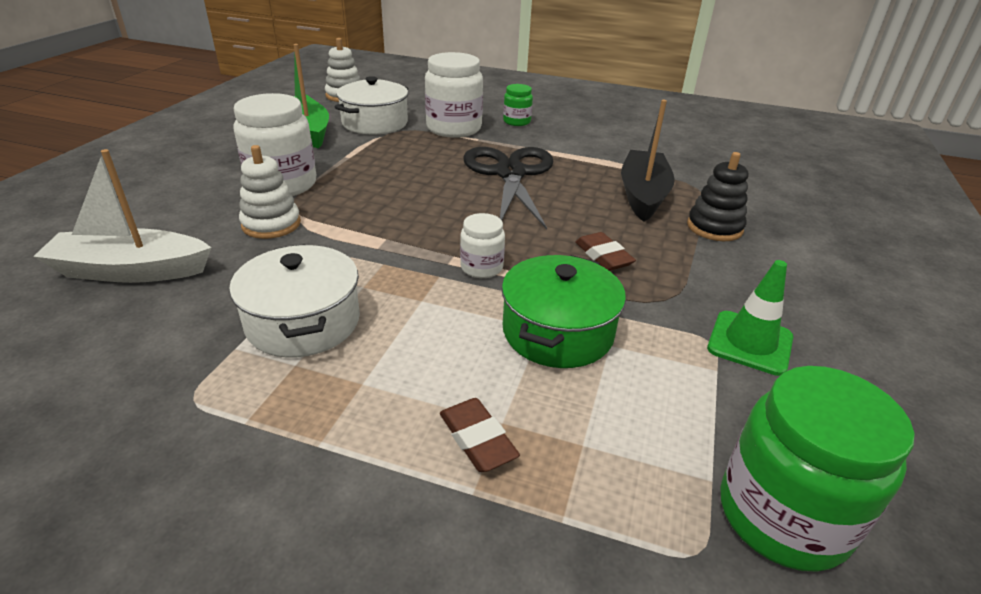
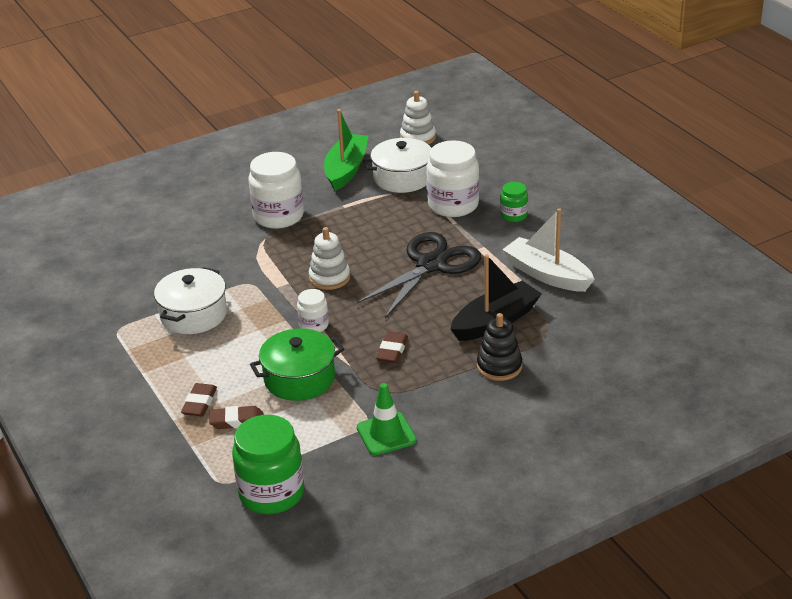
camera: 45 degrees right, 0 degrees up
white boat [33,149,211,283] -> white boat moved to [502,208,595,292]
white stacking toy [239,145,301,239] -> white stacking toy moved to [309,227,350,290]
none -> brown eraser [209,406,264,429]

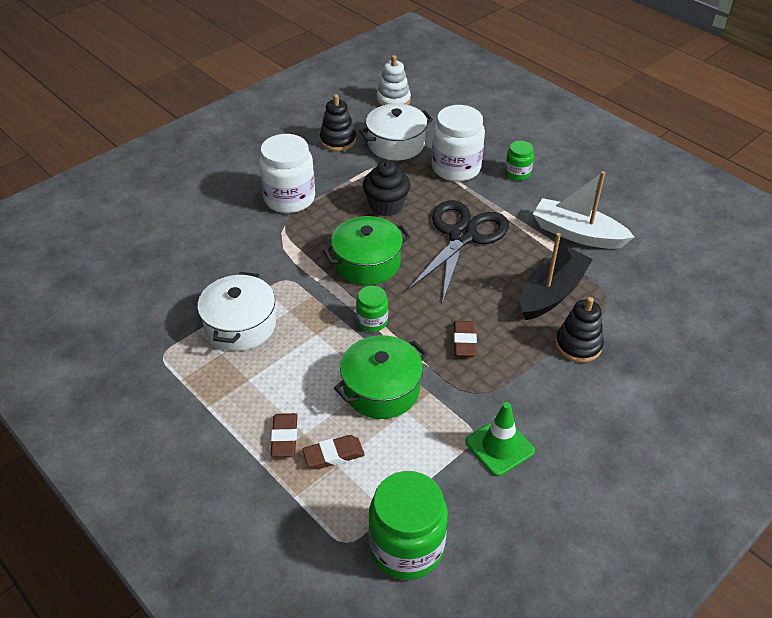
camera: 15 degrees left, 10 degrees up
white jar [297,289,329,332] -> green jar [356,286,388,332]
white stacking toy [309,227,350,290] -> green pot [323,216,410,285]
green boat [324,109,368,191] -> black stacking toy [320,94,356,151]
none -> black cupcake [363,161,411,216]

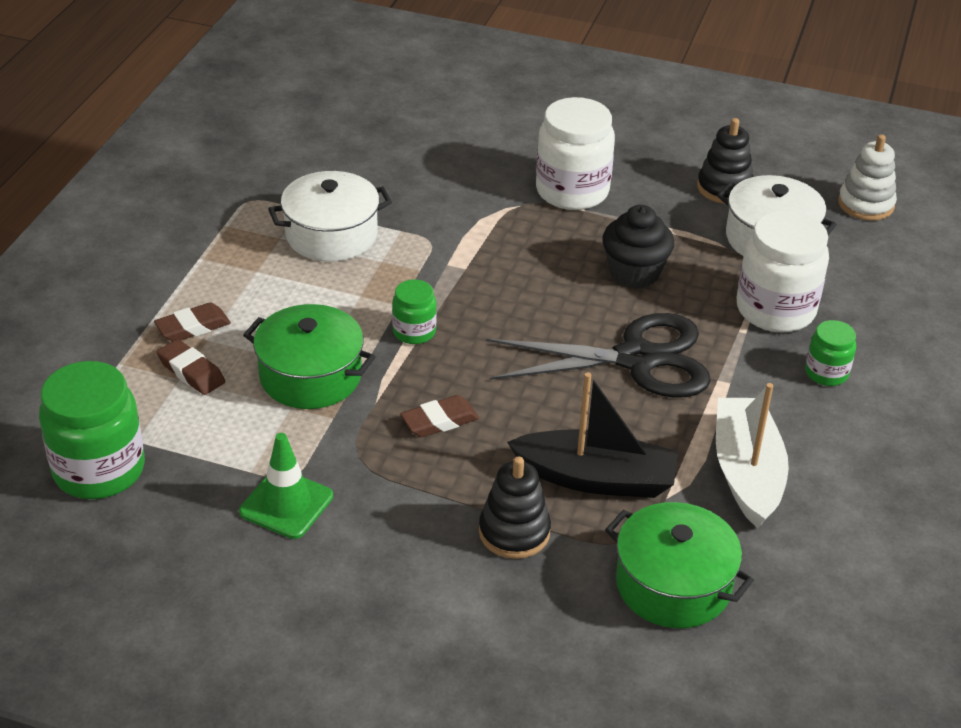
camera: 60 degrees right, 5 degrees down
green pot [323,216,410,285] -> green pot moved to [605,502,754,628]

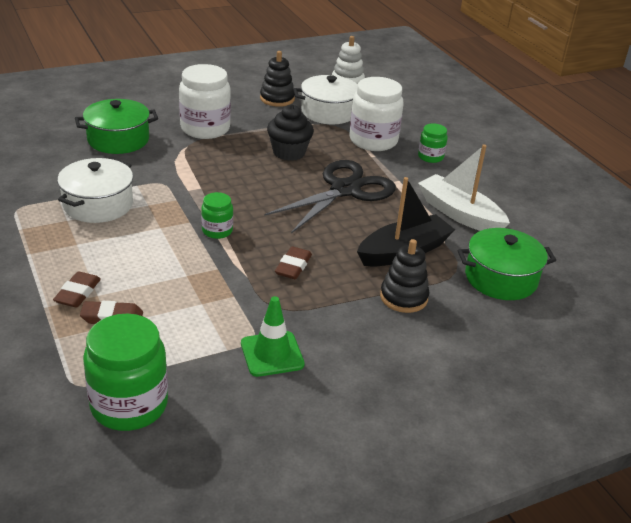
camera: 45 degrees left, 5 degrees down
green pot [243,304,375,409] -> green pot moved to [75,99,158,154]

